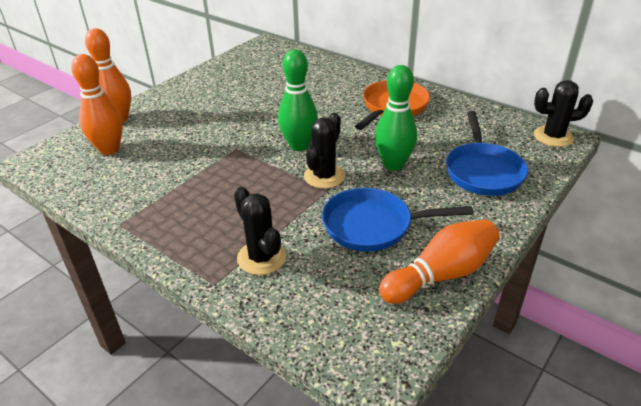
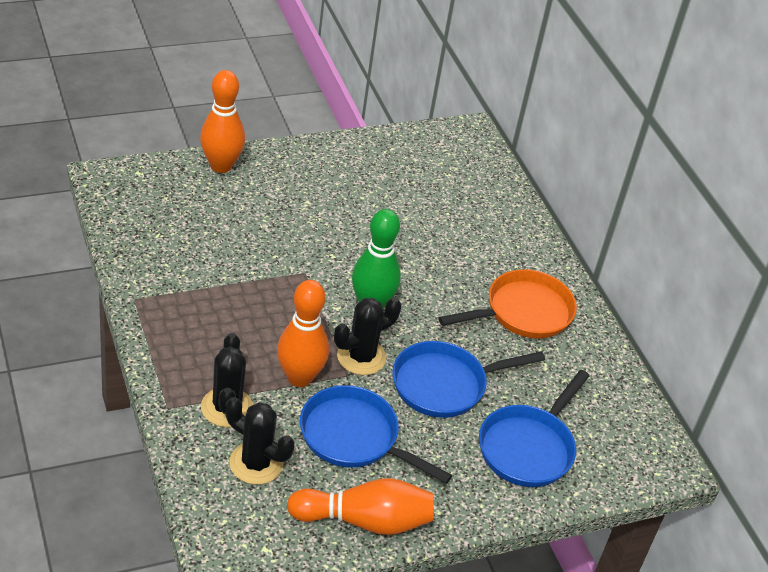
camera: 25 degrees right, 5 degrees up
orange bowling pin [71,54,123,155] -> orange bowling pin moved to [277,280,329,387]
green bowling pin [375,65,417,171] -> blue pan [392,341,545,418]
black cactus [534,80,593,147] -> black cactus moved to [226,397,295,485]

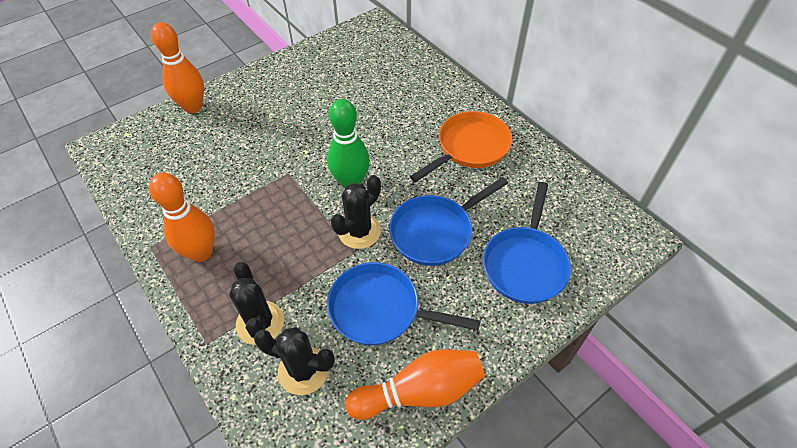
camera: 10 degrees left, 10 degrees up
orange bowling pin [277,280,329,387] -> orange bowling pin moved to [149,172,215,262]

